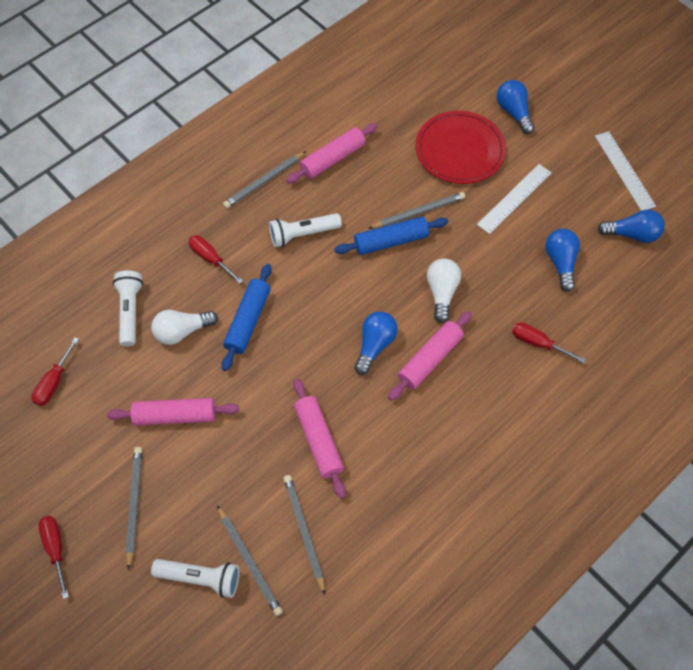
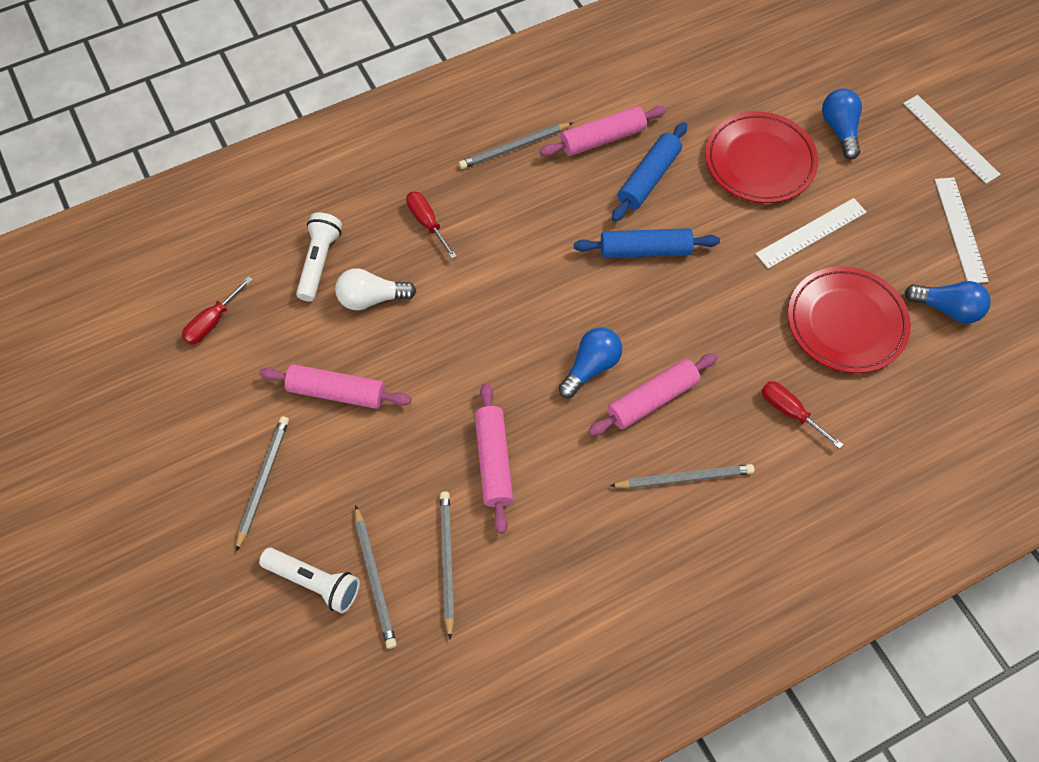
camera: 15 degrees right, 0 degrees up
red screwdriver [39,516,69,599] -> none
blue rolling pin [221,264,272,371] -> blue rolling pin moved to [612,122,687,222]
white flashlight [269,213,342,247] -> none
grey pencil [369,192,465,228] -> grey pencil moved to [610,464,754,489]
white light bulb [427,258,461,323] -> none
blue light bulb [545,229,580,292] -> red plate [788,266,911,373]
none -> white ruler [903,95,1001,184]

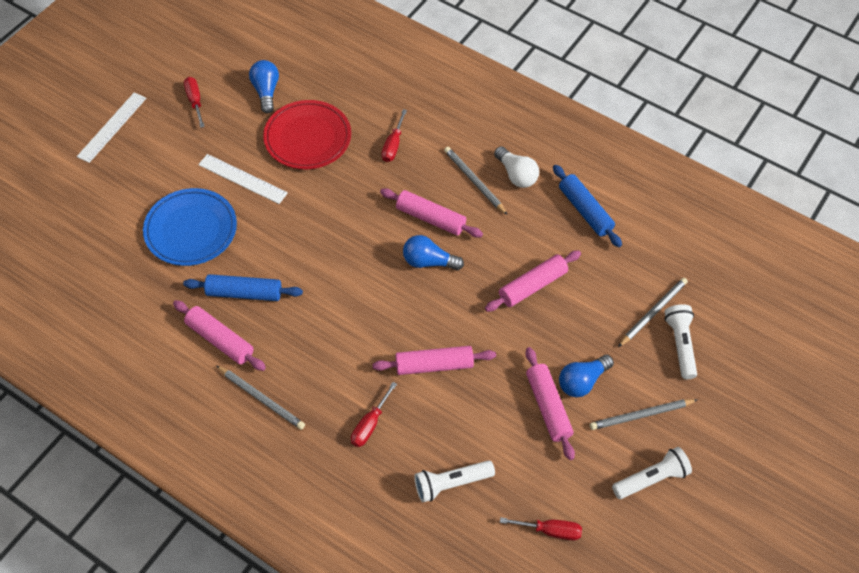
camera: 120 degrees left, 5 degrees down
white light bulb [335,268,416,310] -> white light bulb moved to [494,146,539,188]
grey pencil [440,491,455,640] -> none
blue rolling pin [574,228,720,258] -> blue rolling pin moved to [553,165,622,247]
red plate [705,112,818,203] -> blue plate [143,188,237,266]
blue light bulb [822,89,862,159] -> blue light bulb moved to [559,355,614,397]
white ruler [935,177,989,283] -> red screwdriver [184,77,205,128]
none -> pink rolling pin [372,346,496,375]
none -> white flashlight [612,447,692,499]

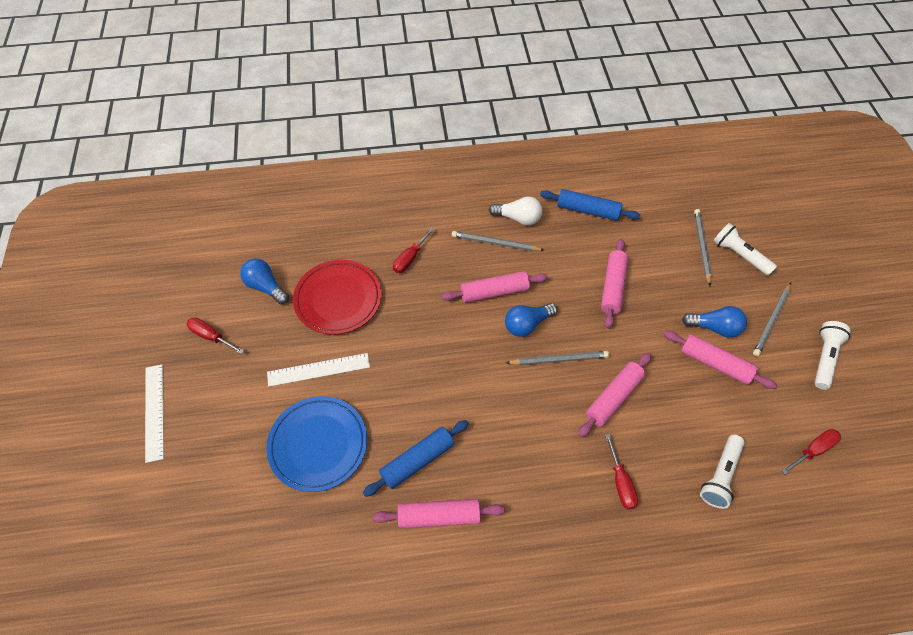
camera: 40 degrees left, 0 degrees up
grey pencil [216,365,305,430] -> grey pencil moved to [506,351,610,365]
red screwdriver [382,109,407,162] -> red screwdriver turned 60 degrees clockwise [393,227,435,273]
blue light bulb [559,355,614,397] -> blue light bulb turned 90 degrees counterclockwise [682,306,747,338]

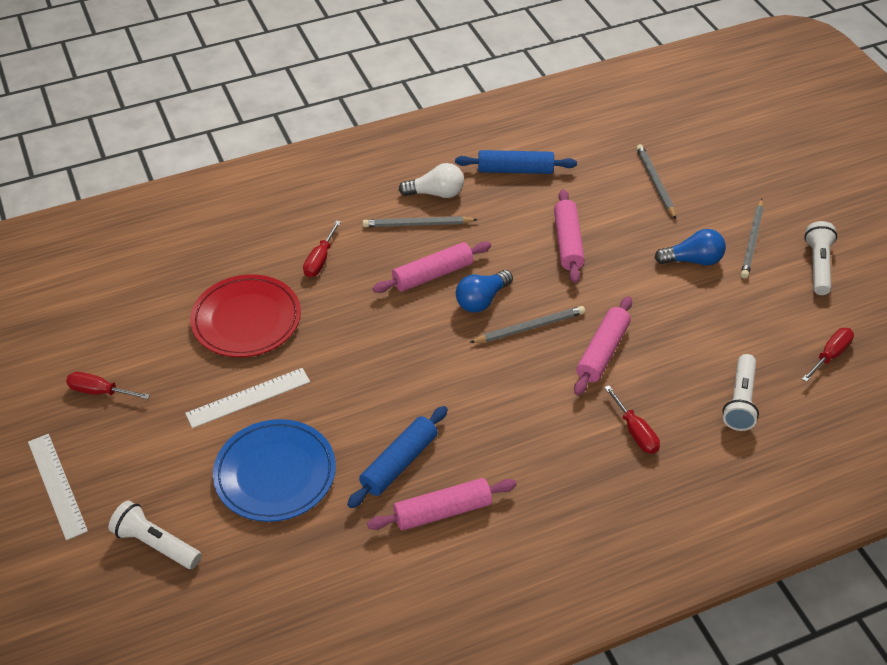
camera: 15 degrees left, 10 degrees down
blue light bulb [240,259,289,304] -> none
pink rolling pin [663,331,777,389] -> none
white flashlight [713,223,777,276] -> white flashlight moved to [109,501,201,569]

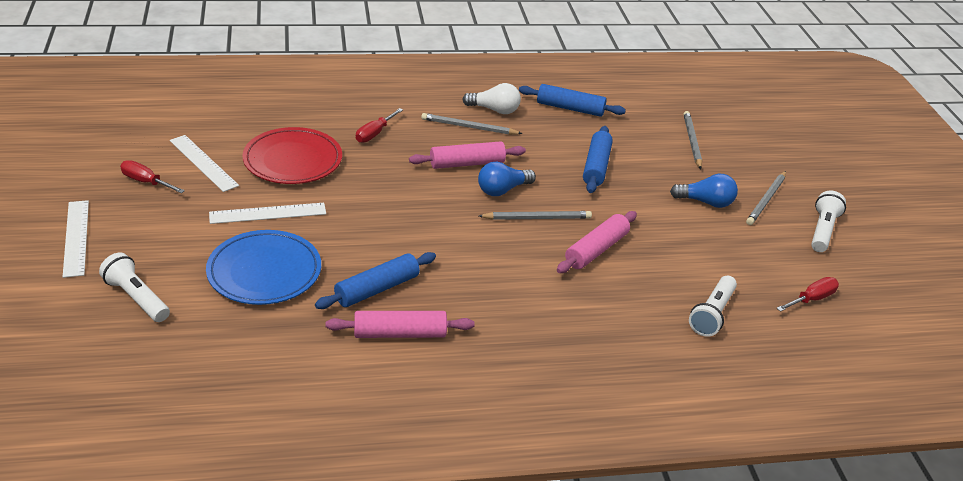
camera: 10 degrees right, 10 degrees down
pink rolling pin [554,189,585,283] -> blue rolling pin [583,126,613,193]
red screwdriver [604,385,660,454] -> none
none -> white ruler [170,135,239,192]

